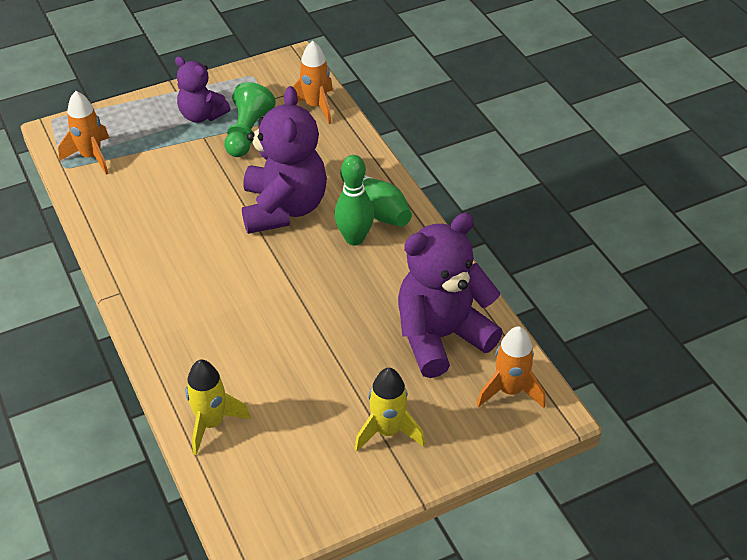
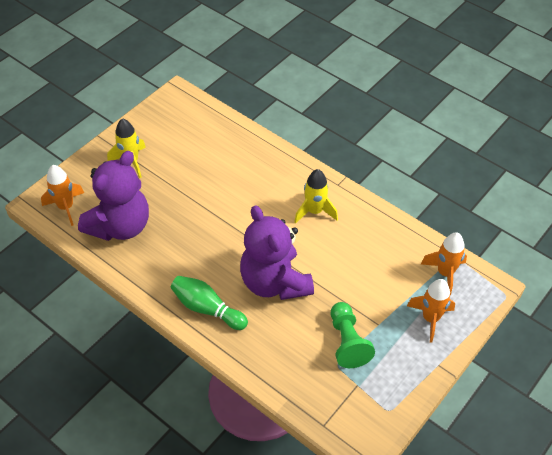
camera: 155 degrees right, 5 degrees up
purple teddy bear [175,56,231,123] -> none
yellow rocket [185,360,251,455] -> yellow rocket moved to [294,169,338,223]
orange rocket [292,41,333,124] -> orange rocket moved to [407,279,455,343]
green bowling pin [334,155,374,245] -> none

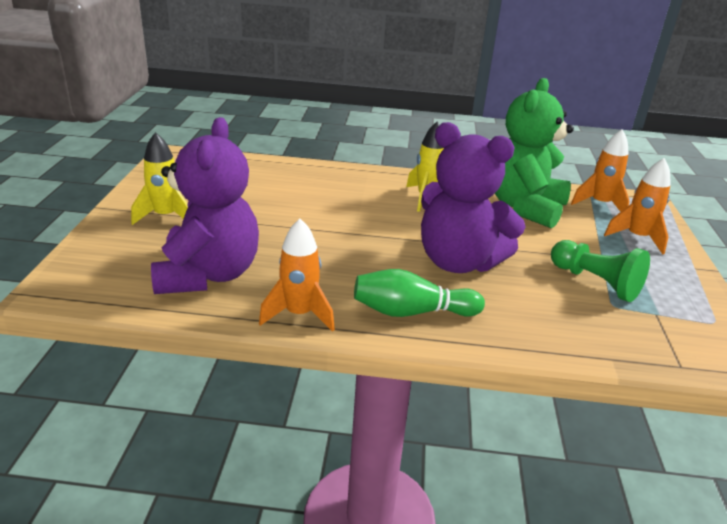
camera: 35 degrees left, 20 degrees down
orange rocket [41,165,84,226] -> orange rocket moved to [259,219,335,332]
none -> green teddy bear [495,78,574,229]

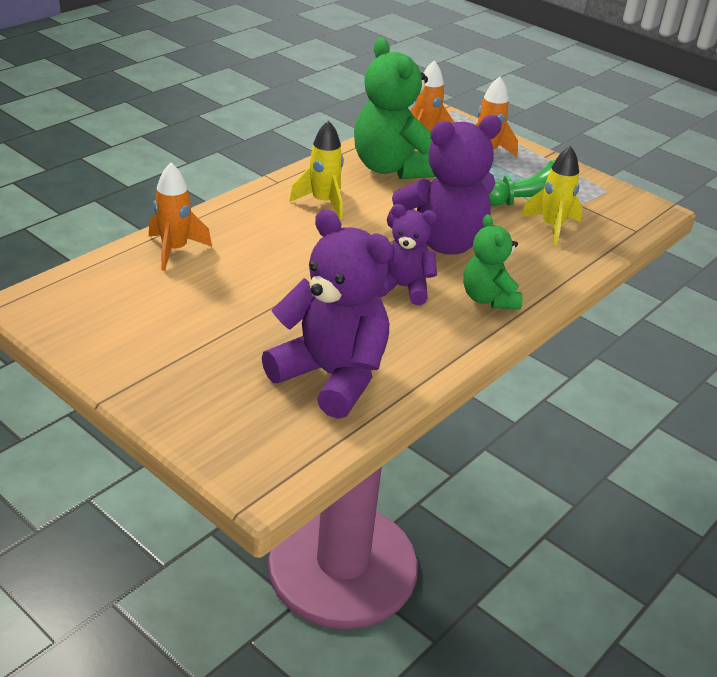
camera: 55 degrees left, 5 degrees up
yellow rocket [131,132,188,225] -> yellow rocket moved to [521,146,583,246]
orange rocket [259,219,335,332] -> orange rocket moved to [149,163,212,271]
green bowling pin [354,269,485,317] -> green teddy bear [463,214,523,310]
none -> purple teddy bear [377,204,437,305]

